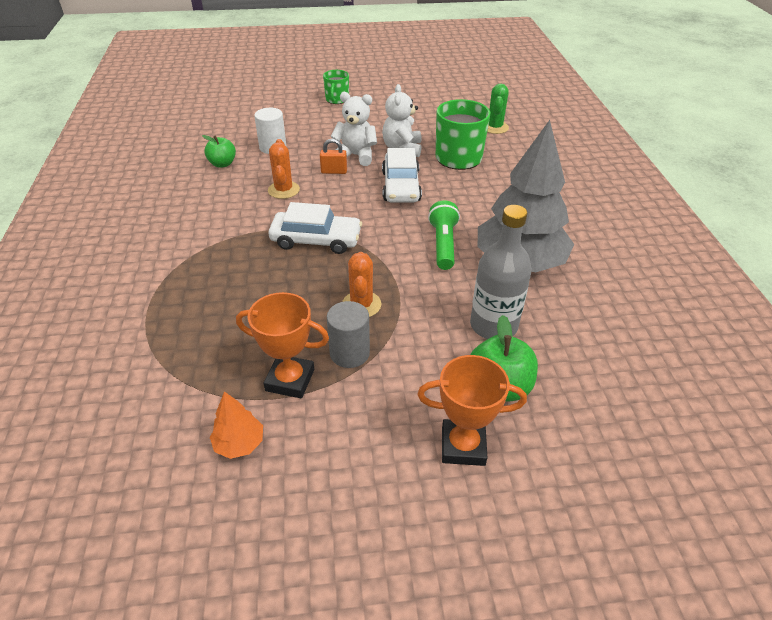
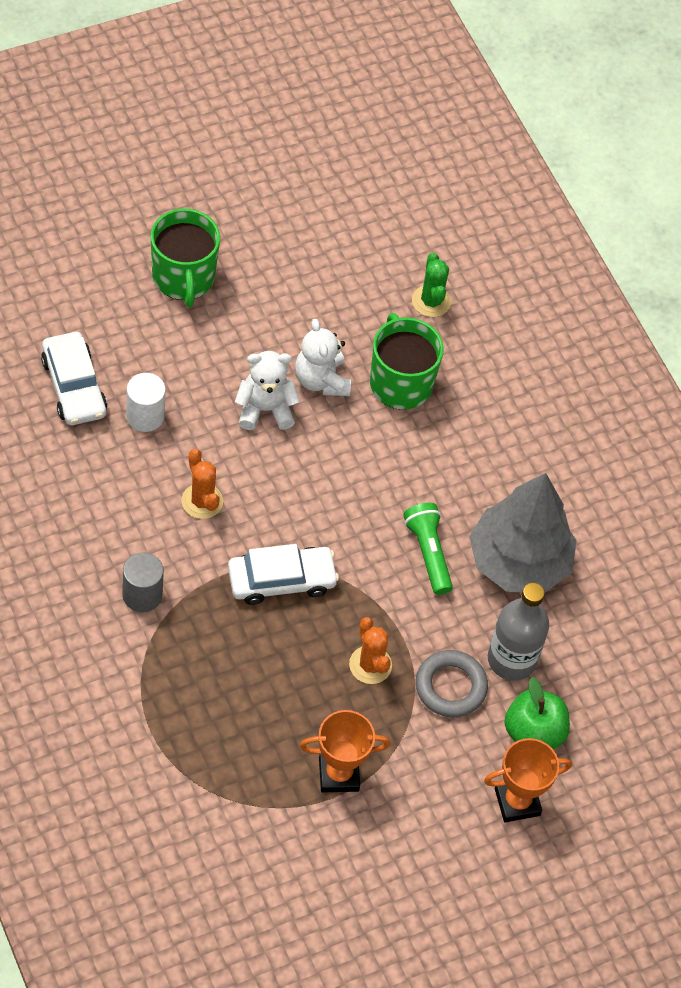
camera: 25 degrees left, 15 degrees up
green apple [202,135,236,168] -> none
orange tree [210,391,263,459] -> none
orange padlock [320,139,347,174] -> none
green mug [323,70,349,104] -> green mug [151,209,220,307], size x1.74
grey cylinder [327,301,370,368] -> grey cylinder moved to [122,552,164,612]
white car [382,148,422,202] -> white car moved to [41,332,107,425]
none -> grey ring [416,650,488,717]

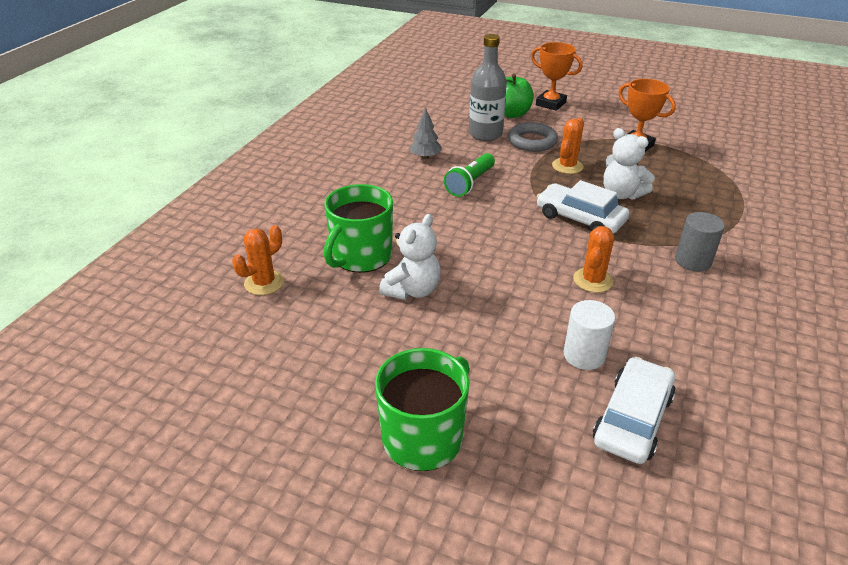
camera: 125 degrees left, 20 degrees down
white teddy bear [235,351,300,430] -> white teddy bear moved to [603,128,655,200]
green cactus [412,253,451,317] -> orange cactus [232,225,284,295]
grey tree [469,473,577,592] -> grey tree [409,108,442,159], size x0.41

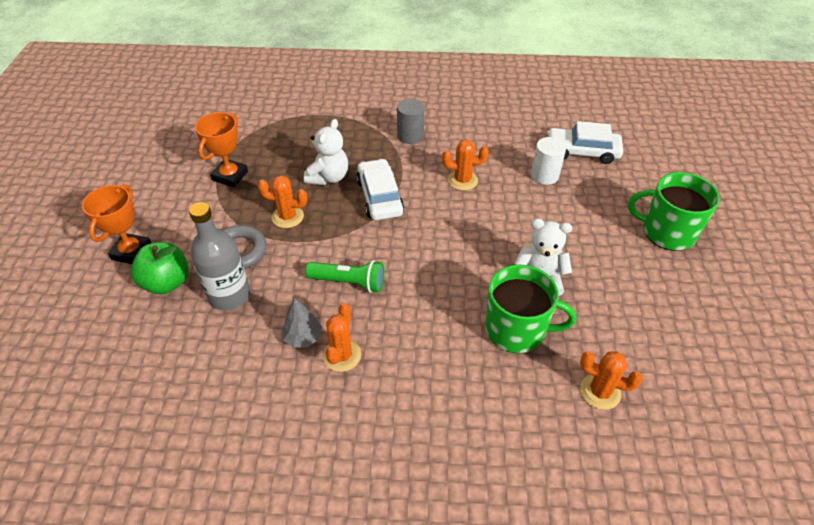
camera: 110 degrees left, 10 degrees up
white car [537,180,629,234] -> white car turned 150 degrees clockwise [356,159,404,220]
none -> orange cactus [323,303,361,372]

